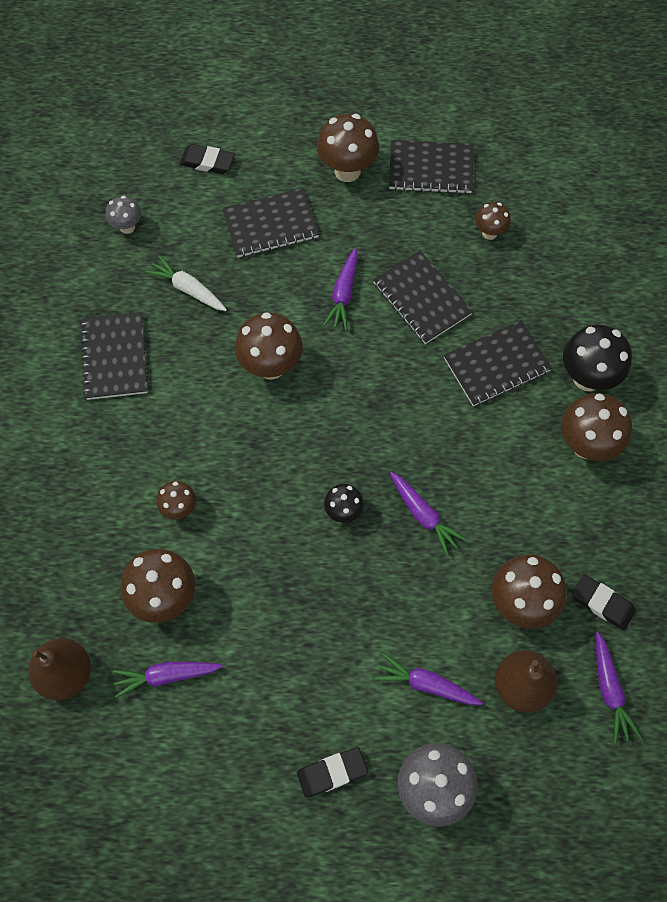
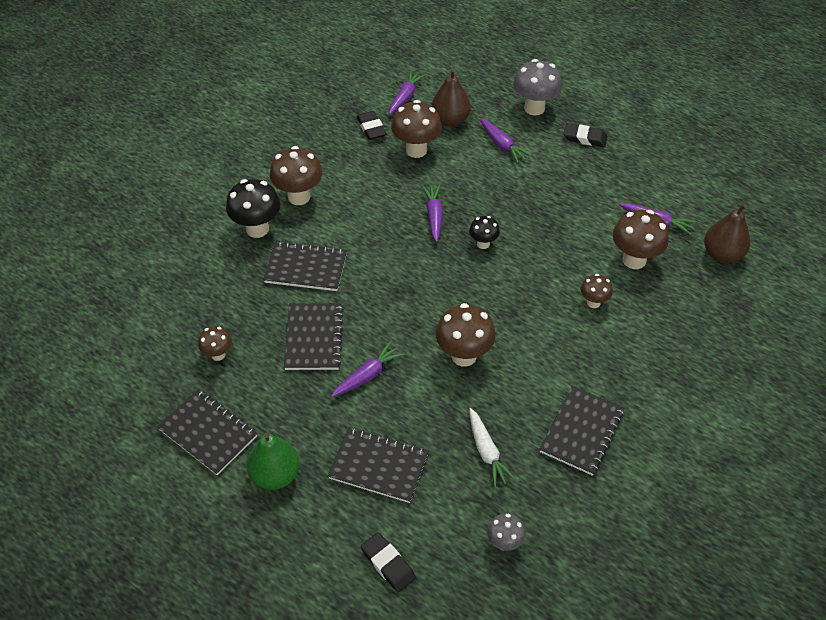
camera: 145 degrees left, 15 degrees down
brown mushroom [317,114,379,182] -> green pear [247,433,300,490]

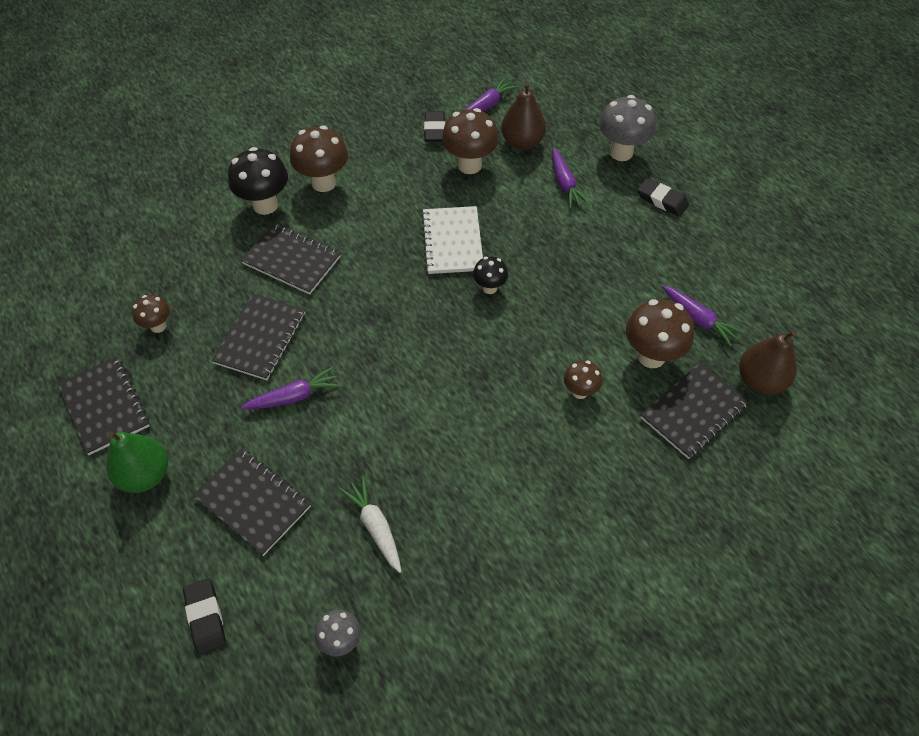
camera: 20 degrees right, 5 degrees up
purple carrot [422,184,443,242] -> white notebook [421,206,483,274]
brown mushroom [436,303,496,367] -> none
white carrot [469,408,516,488] -> white carrot turned 150 degrees clockwise [340,477,402,573]
black notebook [539,386,624,476] -> black notebook moved to [640,363,749,459]

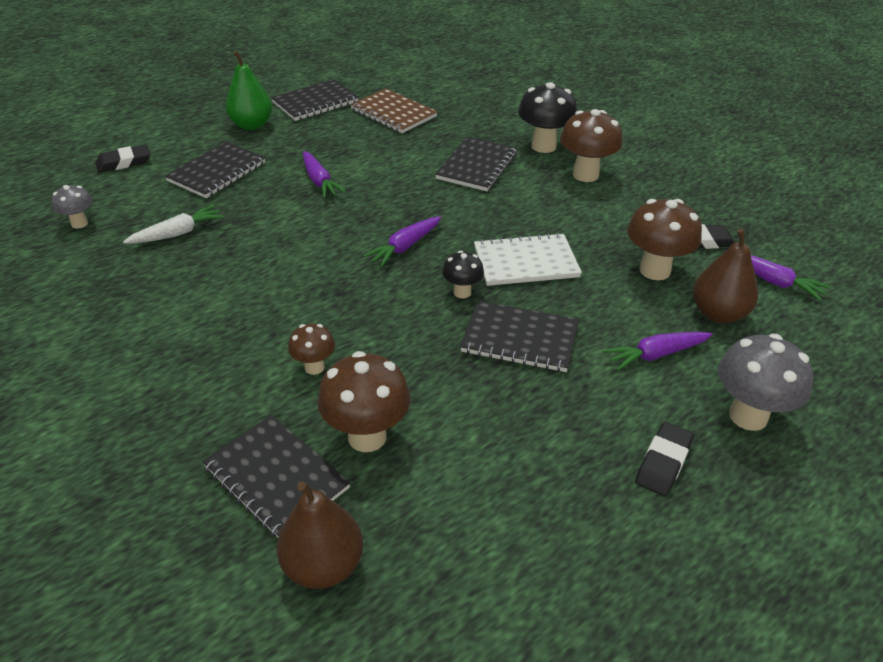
camera: 85 degrees right, 15 degrees down
brown mushroom [132,295,170,333] -> brown notebook [350,88,438,133]
black notebook [212,294,305,380] -> black notebook moved to [460,300,579,372]
purple carrot [662,285,744,347] -> purple carrot moved to [363,216,441,267]

